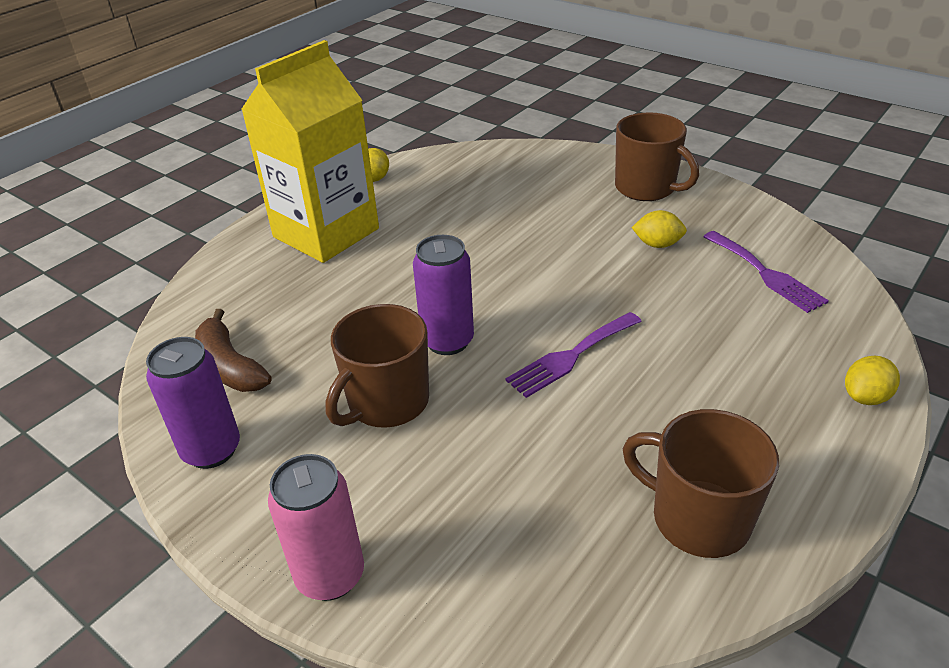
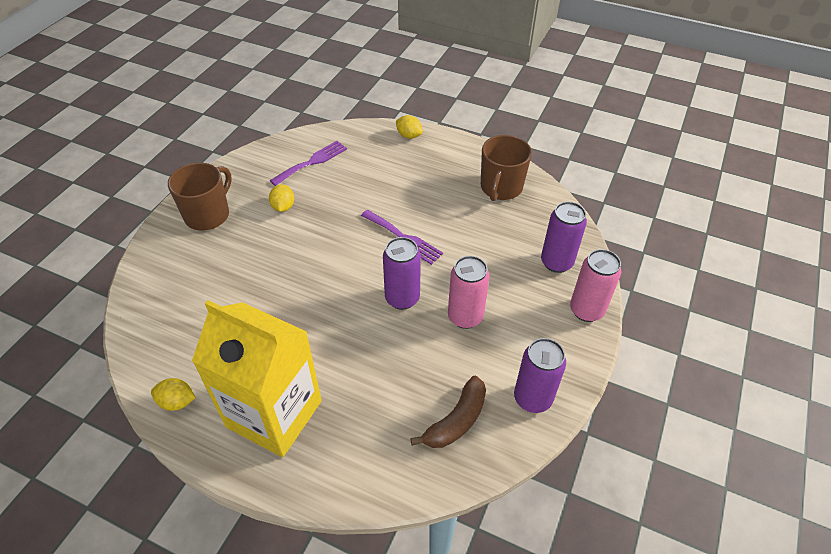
camera: 105 degrees left, 10 degrees up
brown mug [326,304,429,428] -> pink can [448,256,490,329]
none -> purple can [541,202,587,273]

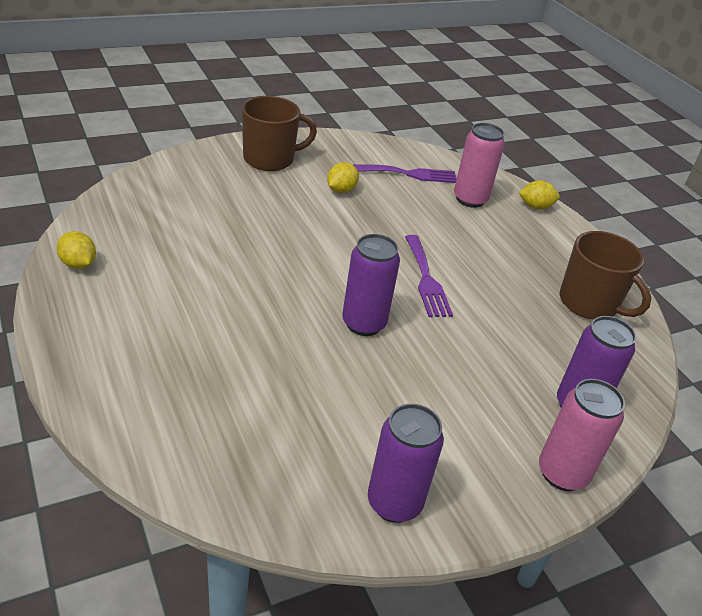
camera: 35 degrees right, 10 degrees down
yellow carton [192,300,322,457] -> none
yellow lemon [396,115,423,139] -> yellow lemon turned 75 degrees counterclockwise [519,180,560,209]
brown banana [410,376,486,448] -> none
pink can [448,256,490,329] -> pink can moved to [454,123,505,208]
brown mug [481,135,532,201] -> brown mug turned 105 degrees counterclockwise [560,231,651,320]

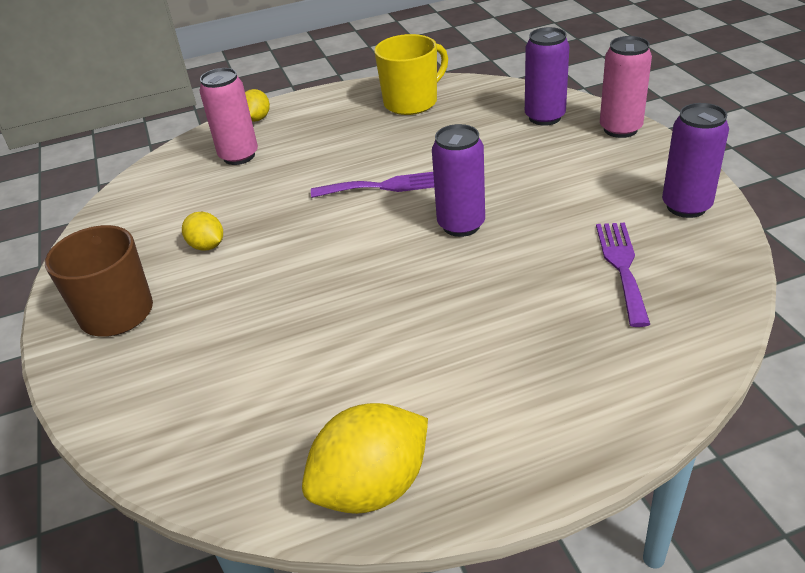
camera: 75 degrees left, 0 degrees up
yellow lemon [57,231,96,269] -> yellow lemon [302,403,428,514], size x1.83
purple fork [353,164,457,183] -> purple fork moved to [596,223,650,327]
brown mug [560,231,651,320] -> yellow mug [374,34,448,115]

